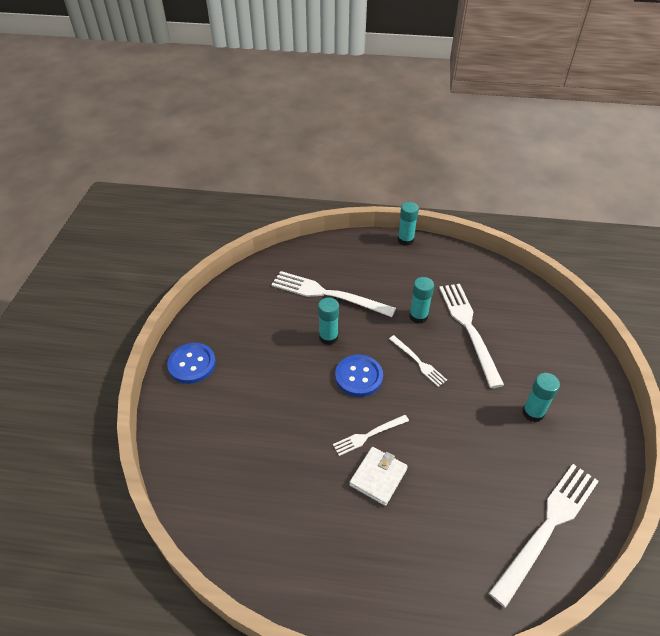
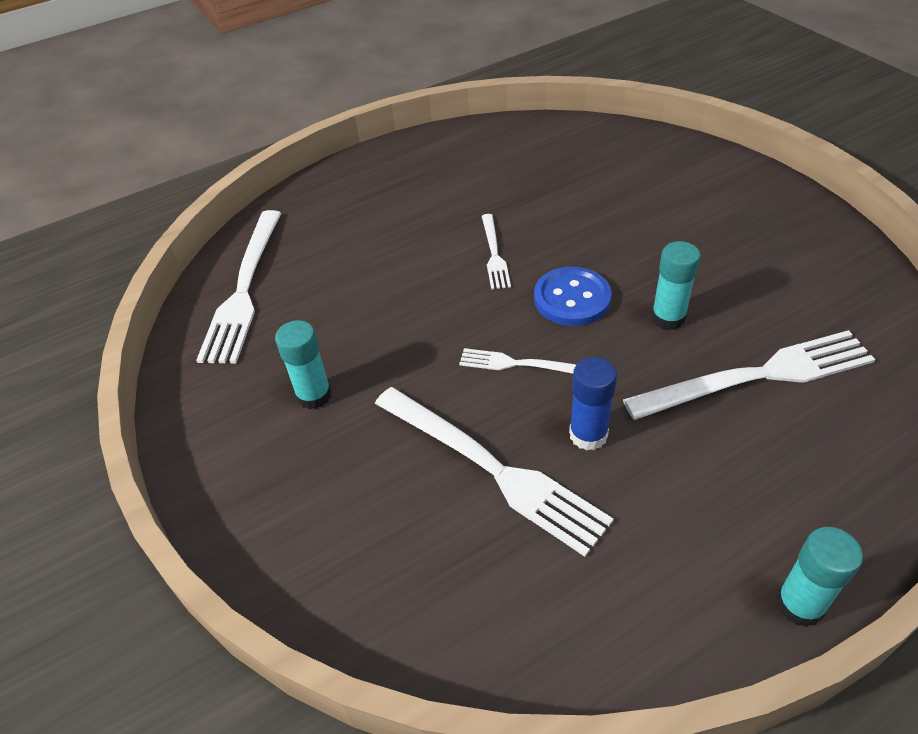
camera: 145 degrees right, 0 degrees up
blue button [167,343,216,384] -> none
white fork [333,415,409,456] -> white fork turned 150 degrees clockwise [482,214,511,290]
white wallet [349,447,408,506] -> none
turquoise glue stick [409,277,434,324] -> blue glue stick [569,357,617,451]

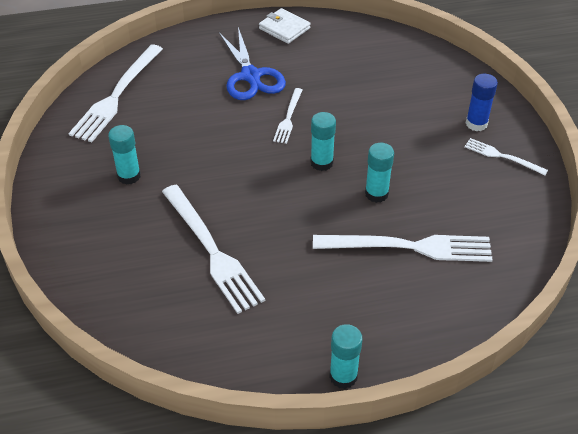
camera: 15 degrees right, 0 degrees up
white fork [459,348,577,374] -> white fork moved to [464,138,548,175]
blue button [534,267,612,326] -> turquoise glue stick [310,112,336,171]
blue glue stick [569,357,617,451] -> blue glue stick moved to [466,74,498,131]
none -> blue scissors [219,27,286,100]
none -> white wallet [259,8,311,44]

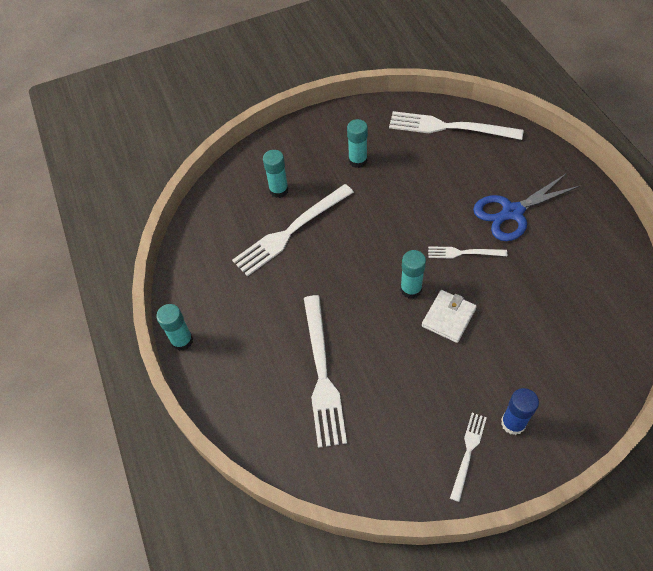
camera: 85 degrees right, 10 degrees up
white wallet [259,8,311,44] -> white wallet moved to [422,290,477,343]
turquoise glue stick [365,143,394,203] -> turquoise glue stick moved to [263,150,289,198]

